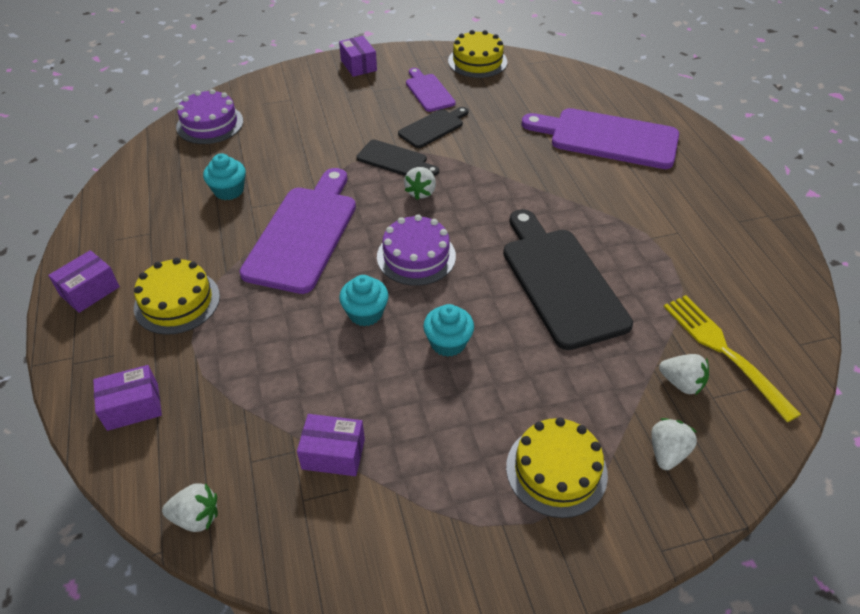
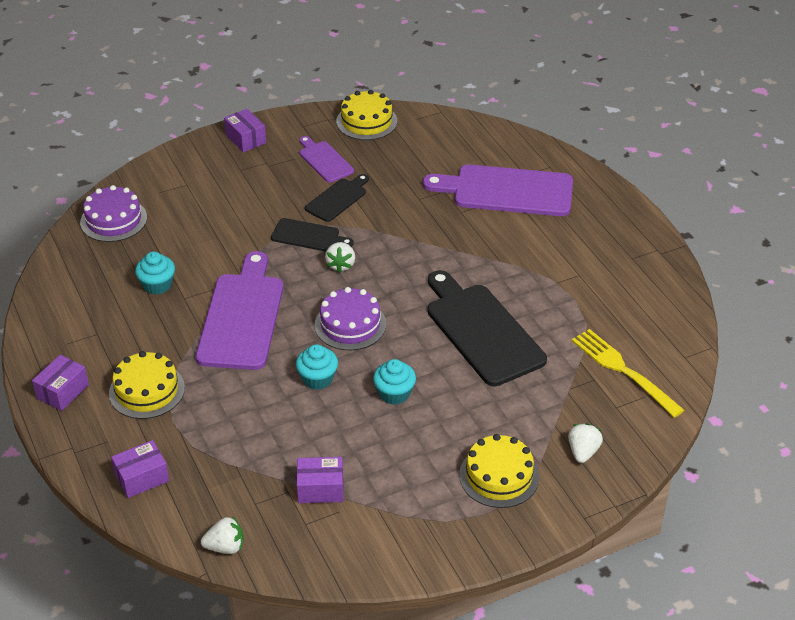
camera: 10 degrees left, 5 degrees down
white strawberry [659,354,709,395] -> none

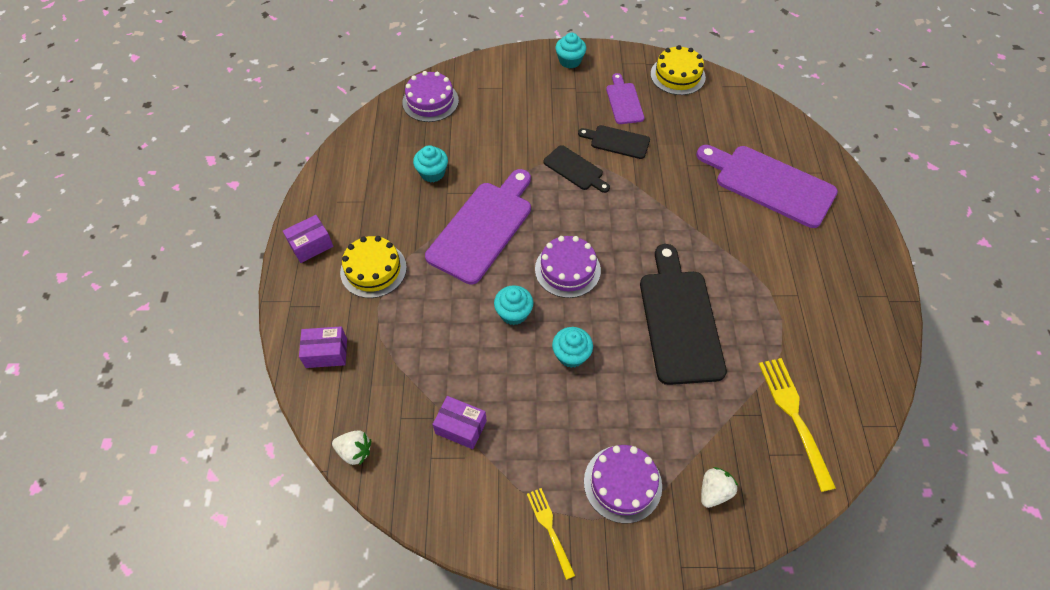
camera: 25 degrees right, 15 degrees up
purple box [224,109,266,152] -> turquoise cupcake [556,33,586,69]
black cutting board [305,174,369,222] -> black cutting board turned 135 degrees counterclockwise [578,125,650,159]
white strawberry [325,242,355,273] -> none
yellow cake [459,434,539,508] -> purple cake [584,445,662,523]
none -> yellow fork [527,488,575,580]

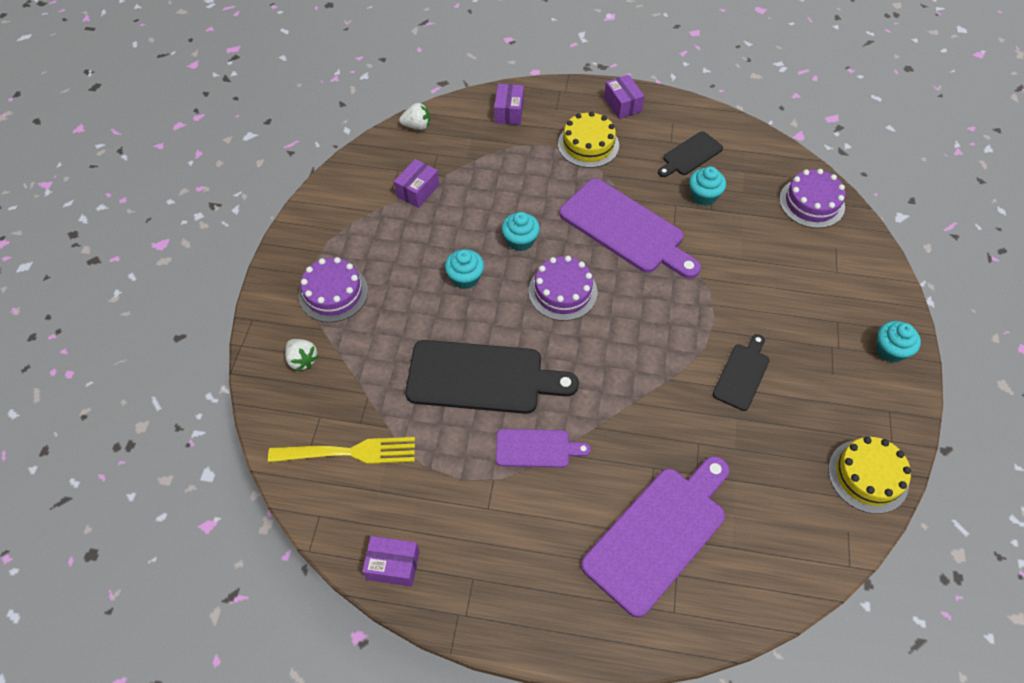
camera: 100 degrees right, 0 degrees up
white strawberry [332,430,371,465] -> white strawberry turned 120 degrees counterclockwise [399,103,430,130]
yellow fork [527,488,575,580] -> none
black cutting board [543,145,610,193] -> black cutting board moved to [658,131,723,177]
purple cutting board [606,73,644,124] -> purple cutting board moved to [496,429,591,468]
none -> purple box [362,536,419,587]

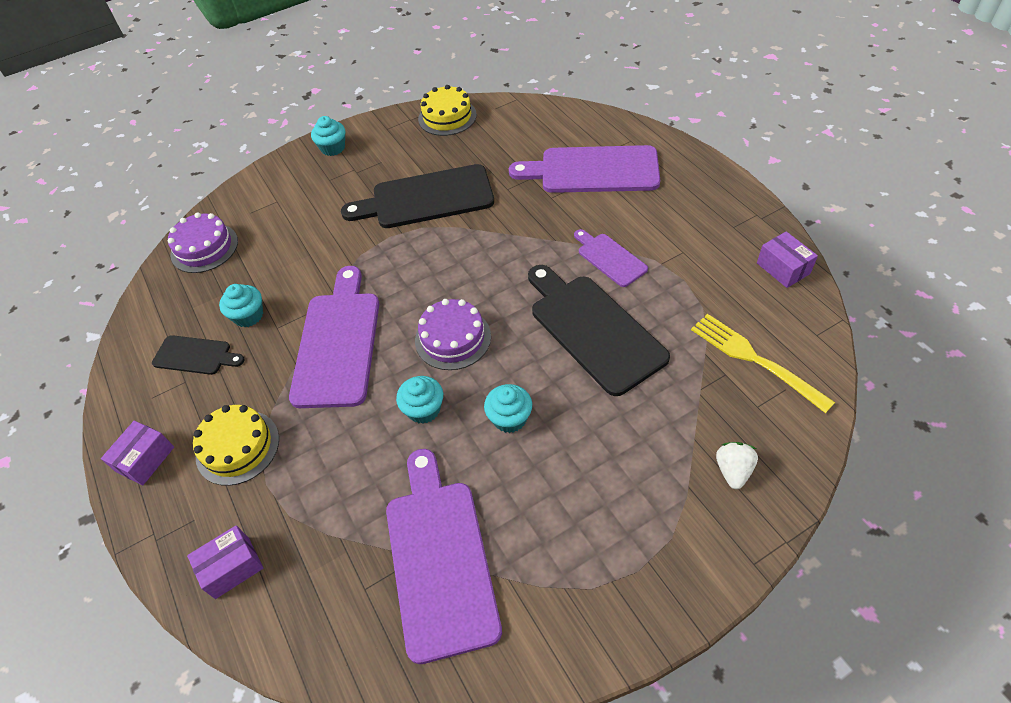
camera: 125 degrees left, 5 degrees down
purple cake [299,257,368,322] -> none
purple box [394,159,439,208] -> purple cutting board [386,449,502,664]
white strawberry [399,103,430,130] -> none
black cutting board [713,334,770,411] -> black cutting board [341,164,494,228], size x1.89

